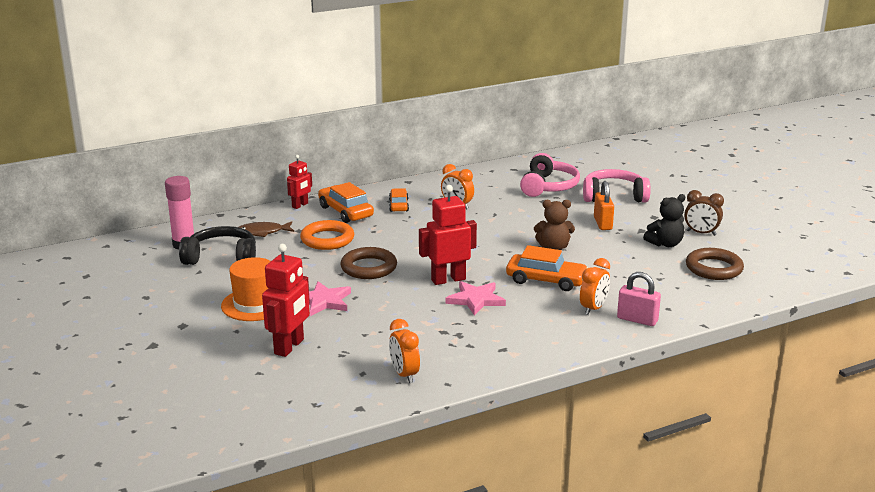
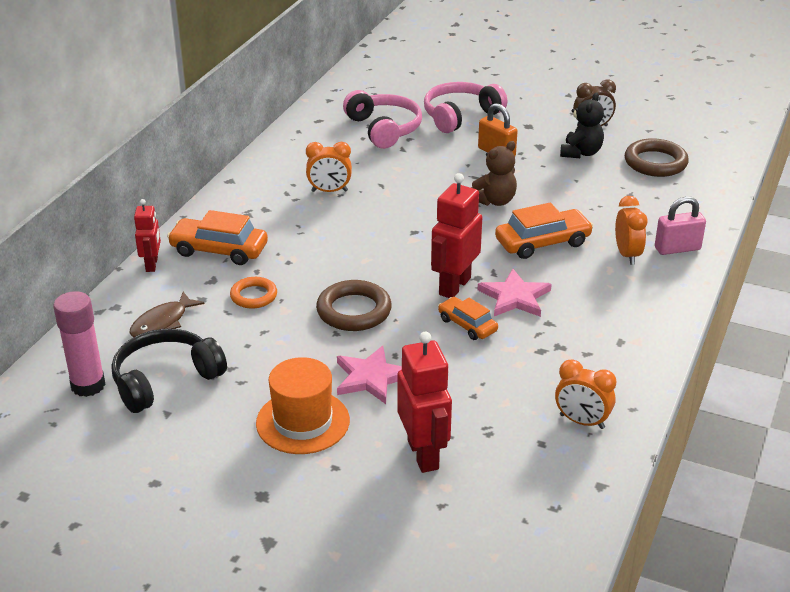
camera: 40 degrees left, 10 degrees up
orange ring [300,220,354,250] -> orange ring [230,277,277,309], size x0.64
orange car [389,188,409,212] -> orange car moved to [438,297,498,340]

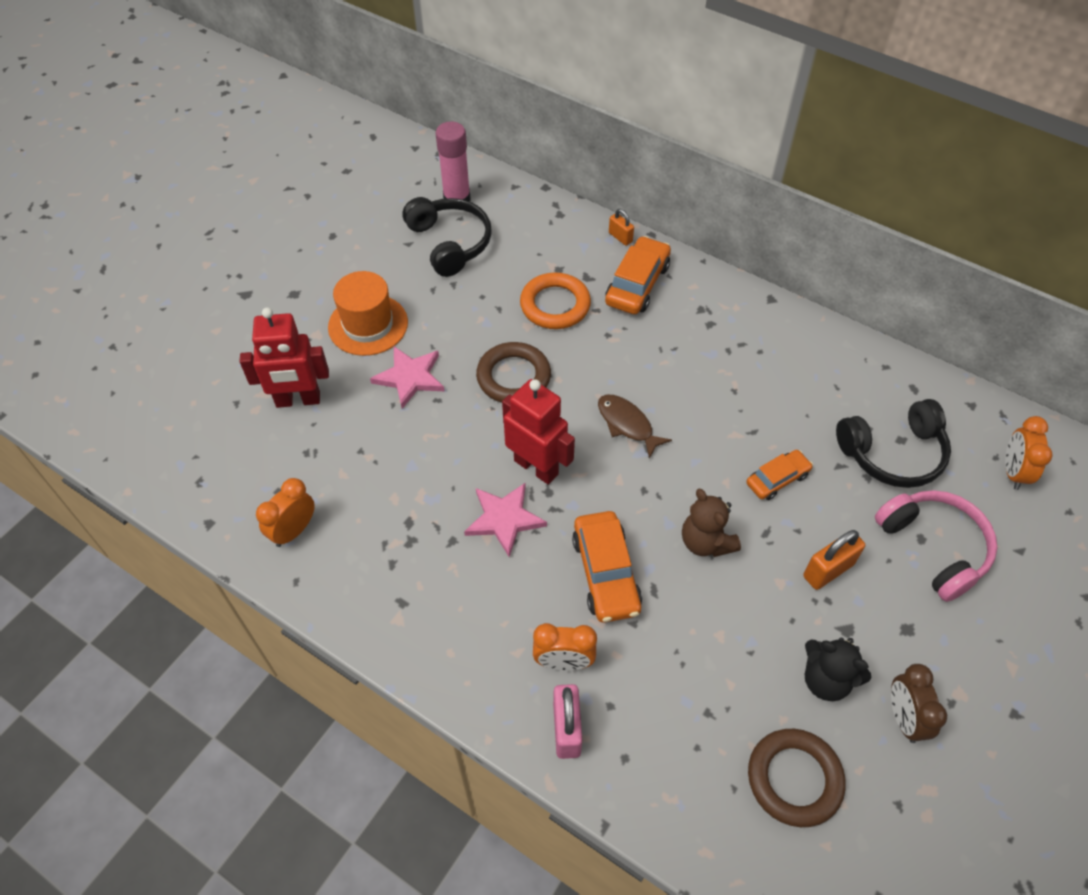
camera: 100 degrees right, 20 degrees up
brown fish [129,292,205,337] -> brown fish moved to [598,395,672,459]
red robot [134,199,161,272] -> orange padlock [609,209,634,246]
orange ring [230,277,277,309] -> orange ring [520,272,591,329], size x1.57
orange clock [306,142,352,192] -> orange clock moved to [1005,416,1053,490]
pink headphones [343,90,422,149] -> black headphones [836,399,951,488]
orange car [438,297,498,340] -> orange car moved to [746,450,813,500]

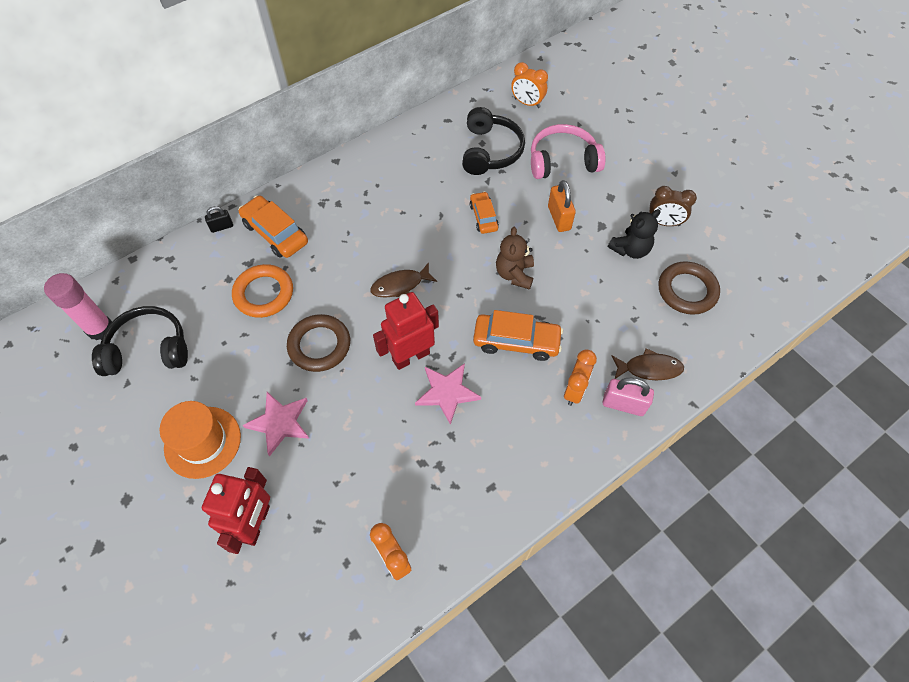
camera: 70 degrees left, 5 degrees up
orange padlock [609,209,634,246] -> black padlock [205,206,233,233]
brown teddy bear [682,489,741,557] -> brown teddy bear turned 105 degrees clockwise [496,227,534,290]
none -> brown fish [612,348,684,380]

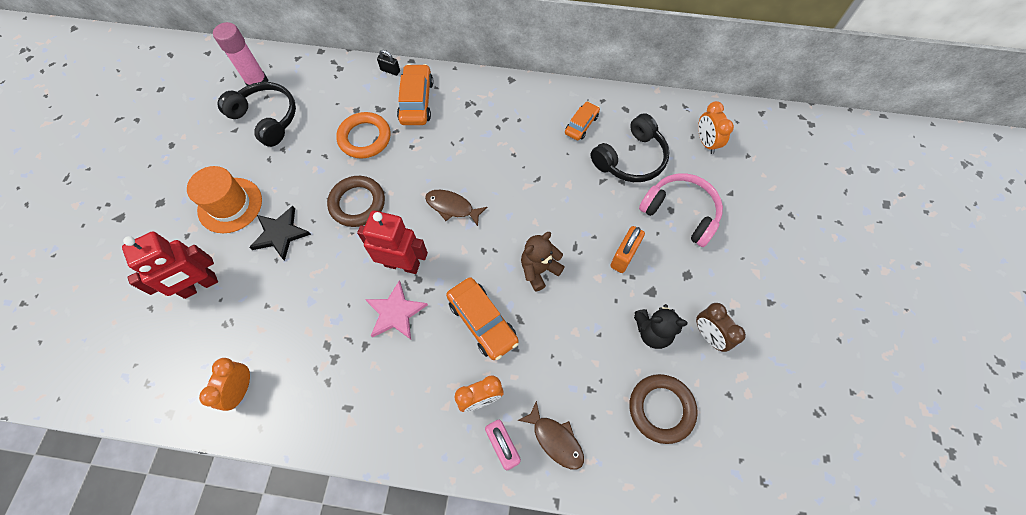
camera: 45 degrees right, 5 degrees up
pink star [243,392,309,456] -> black star [249,206,311,261]
orange car [470,191,499,234] -> orange car moved to [565,101,600,140]

